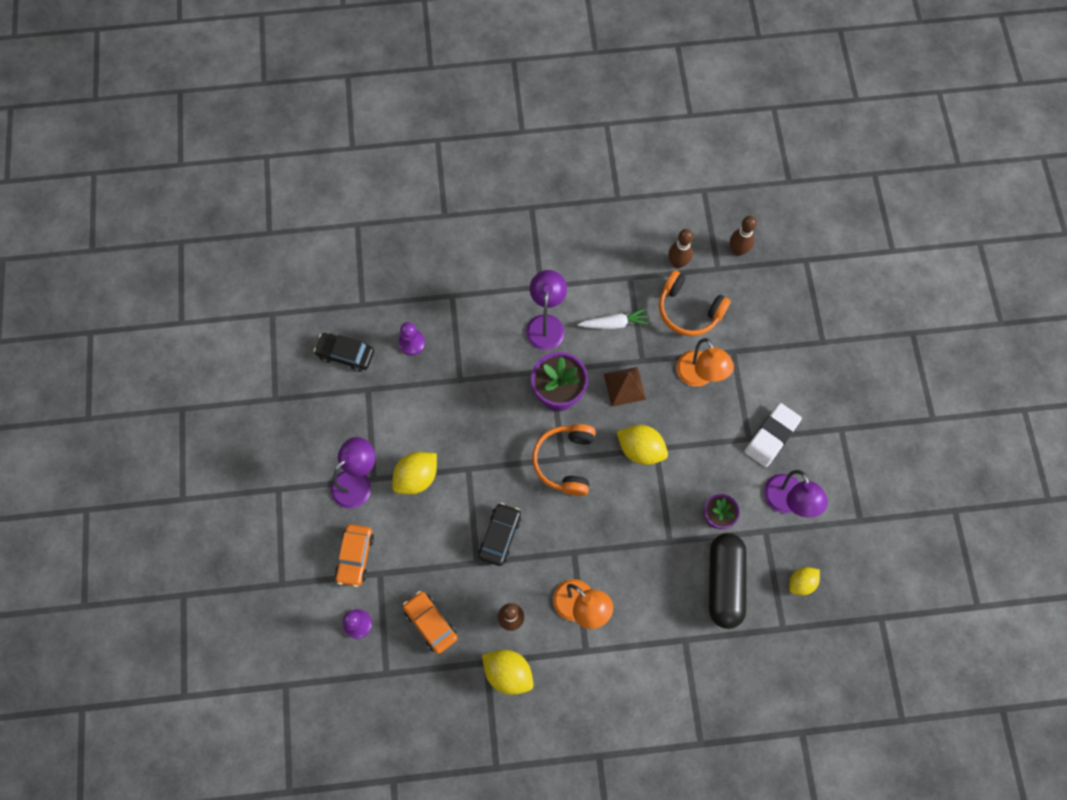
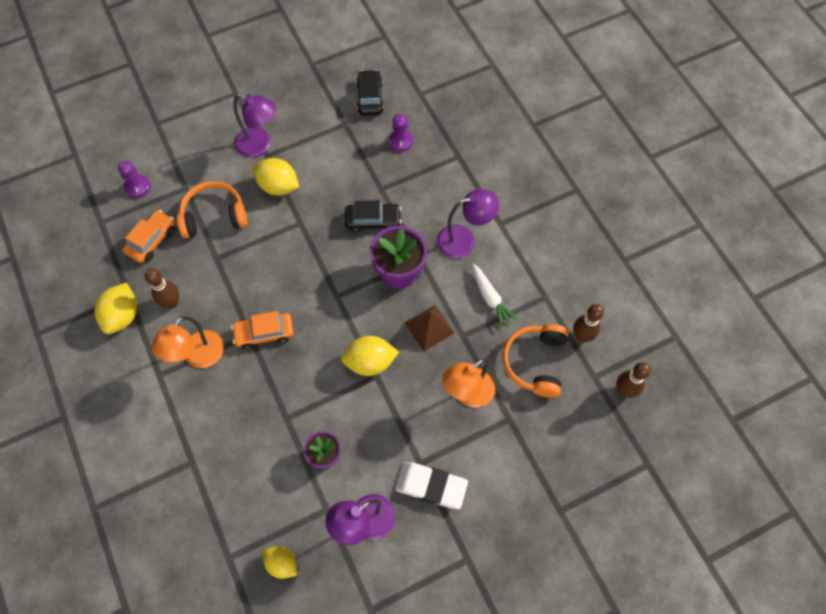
camera: 70 degrees right, 5 degrees down
orange car [335,524,374,587] -> orange car moved to [231,311,294,350]
black car [479,503,521,566] -> black car moved to [345,200,402,233]
orange headphones [532,424,596,496] -> orange headphones moved to [177,181,248,238]
yellow lemon [617,425,668,465] -> yellow lemon turned 75 degrees clockwise [341,336,399,376]
black capsule [709,533,747,629] -> none

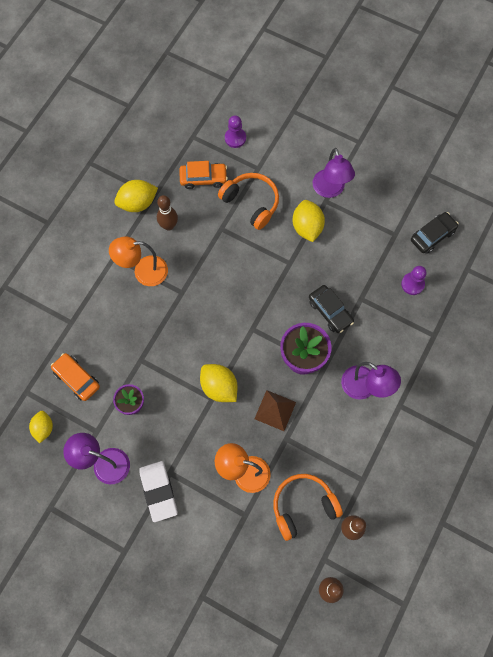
camera: 55 degrees right, 5 degrees up
orange car [231,311,294,350] -> orange car moved to [51,353,100,401]
white carrot [472,264,518,328] -> none

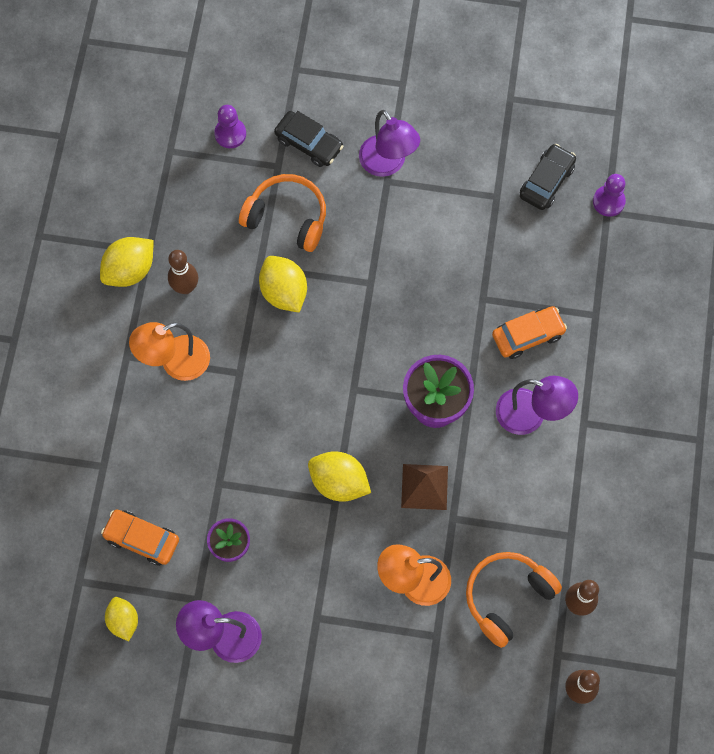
camera: 20 degrees left, 0 degrees up
white eraser [139,461,178,522] -> none
orange car [179,161,228,189] -> orange car moved to [492,306,567,359]
yellow lemon [292,200,325,242] -> yellow lemon moved to [259,256,307,312]
black car [309,285,354,333] -> black car moved to [274,111,344,167]
purple pawn [401,266,427,295] -> purple pawn moved to [593,174,626,217]

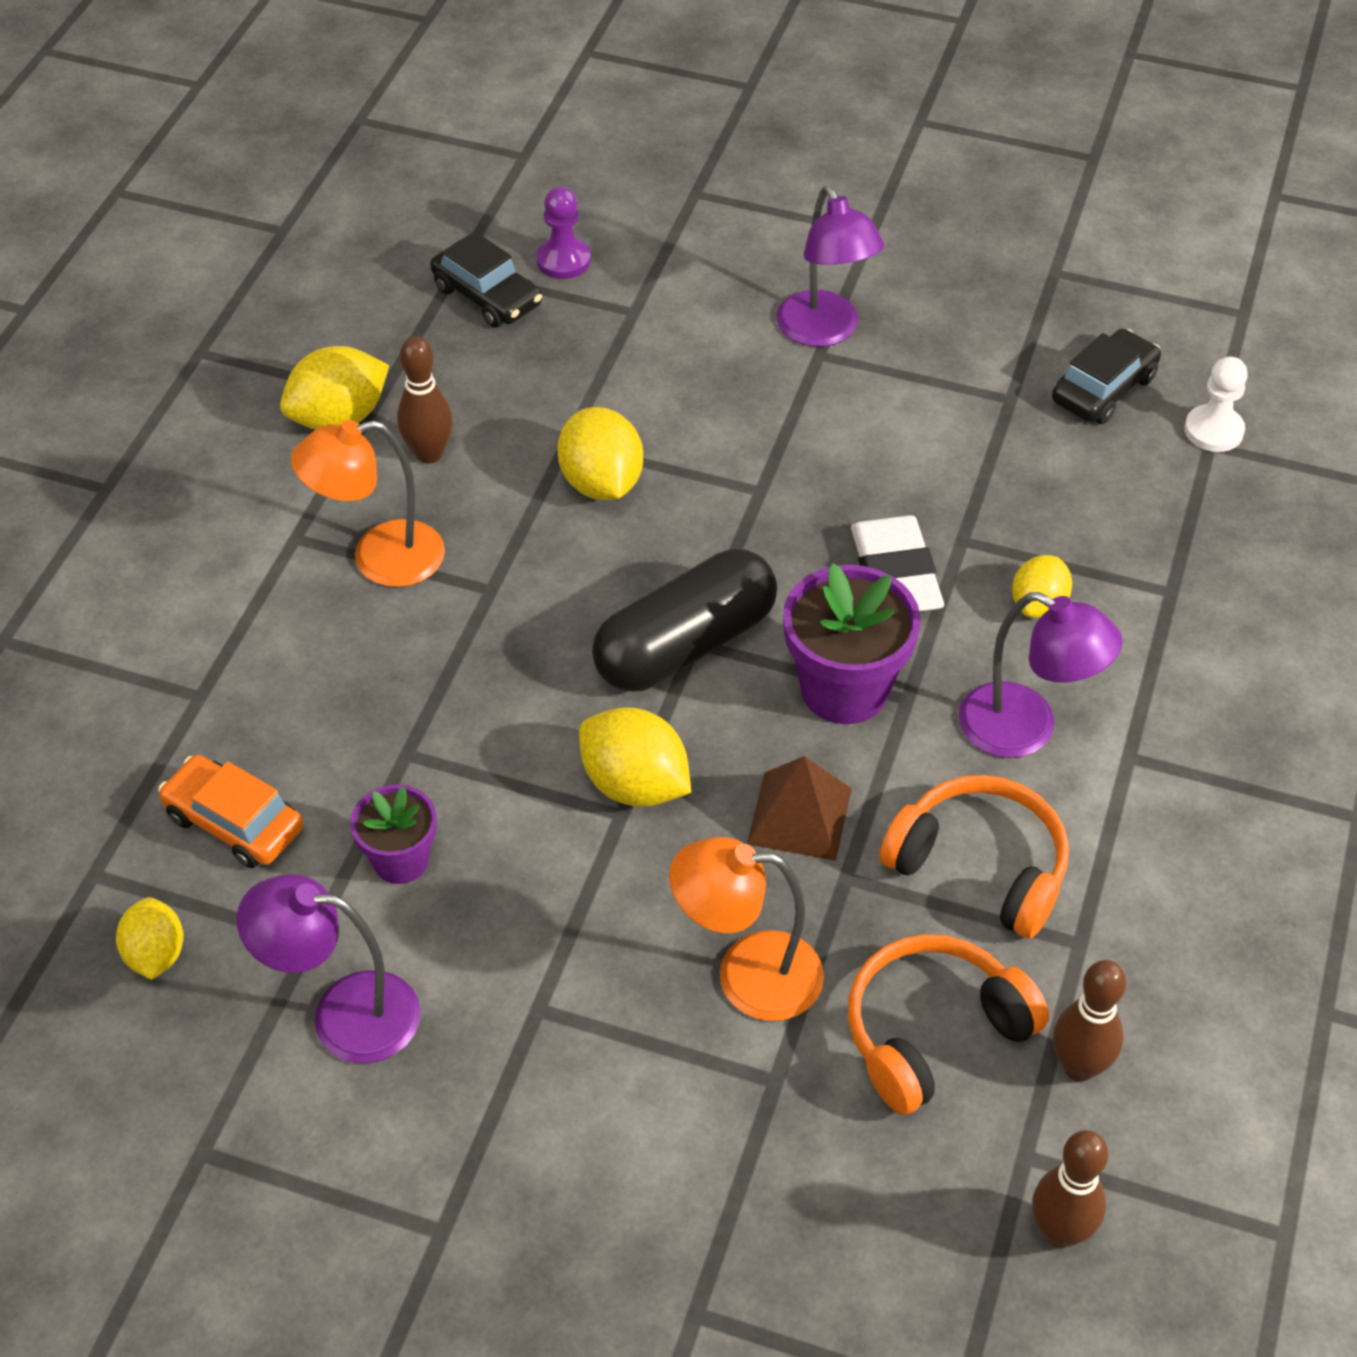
camera: 10 degrees right, 20 degrees down
orange headphones [239,174,326,252] -> orange headphones moved to [880,775,1069,939]
black car [274,111,344,167] -> black car moved to [430,231,542,327]
orange car [492,306,567,359] -> yellow lemon [1012,555,1072,618]
purple pawn [593,174,626,217] -> white pawn [1184,357,1248,452]
none -> black capsule [592,549,777,692]
none -> white eraser [851,515,944,611]

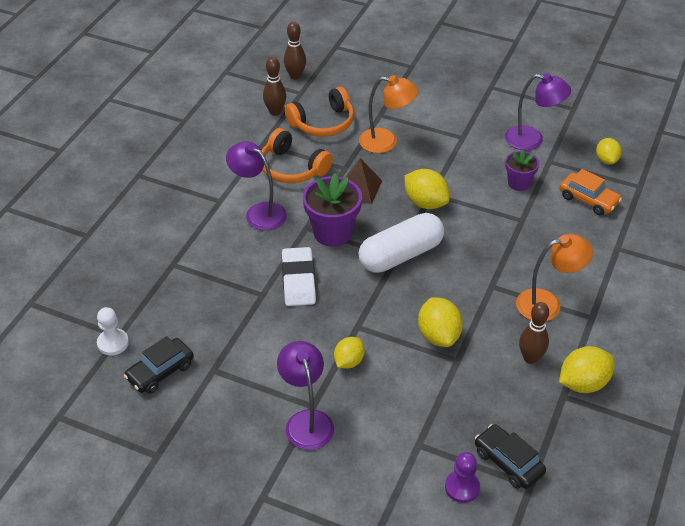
camera: 175 degrees left, 5 degrees down
black capsule [592,549,777,692] -> white capsule [359,213,444,273]
yellow lemon [1012,555,1072,618] -> yellow lemon moved to [334,337,365,369]

